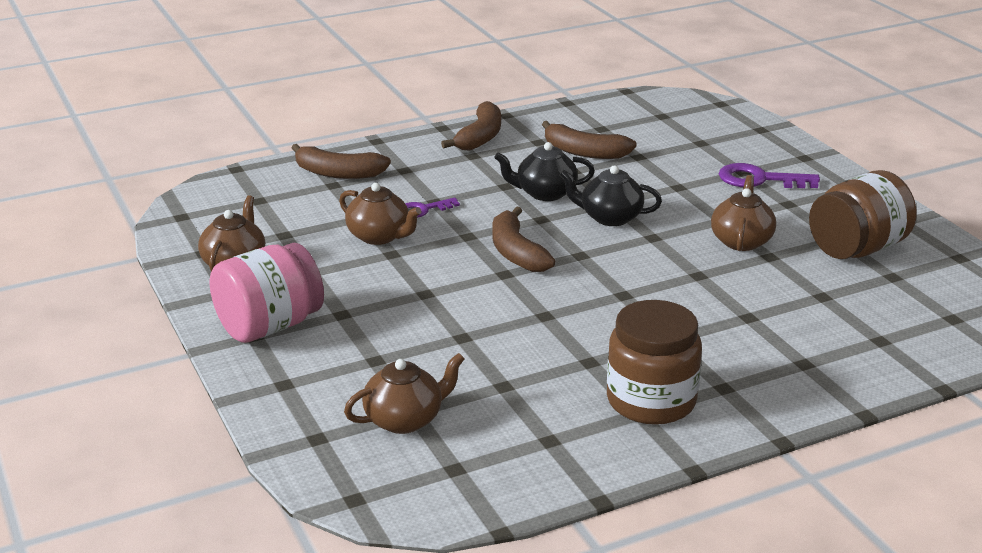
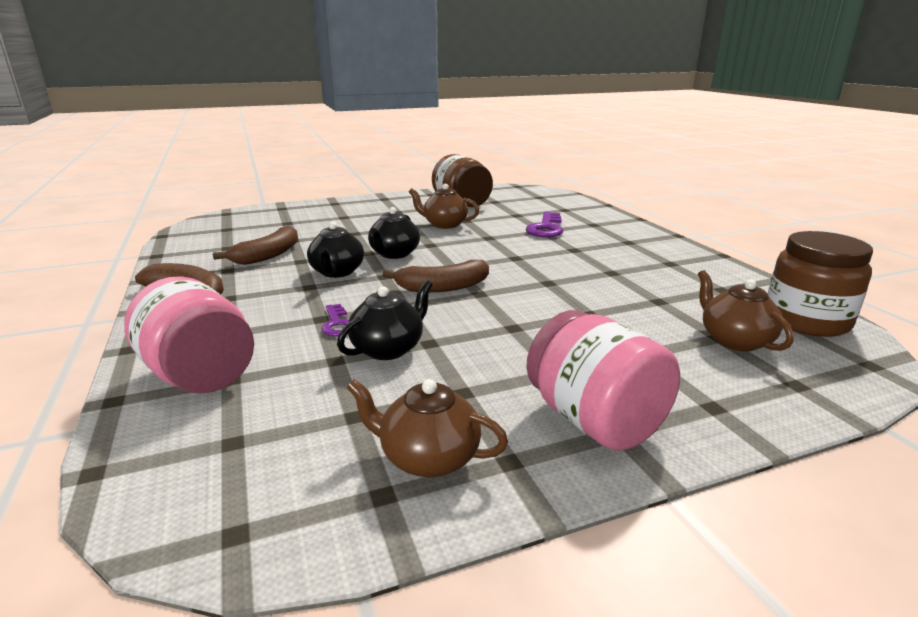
camera: 85 degrees left, 5 degrees down
brown banana [292,144,391,179] -> pink jar [124,277,254,394]
brown teapot [339,183,422,245] -> black teapot [337,280,433,360]
brown jar [607,300,702,425] -> brown jar moved to [768,231,873,337]
purple key [719,163,820,188] -> purple key moved to [526,212,563,237]

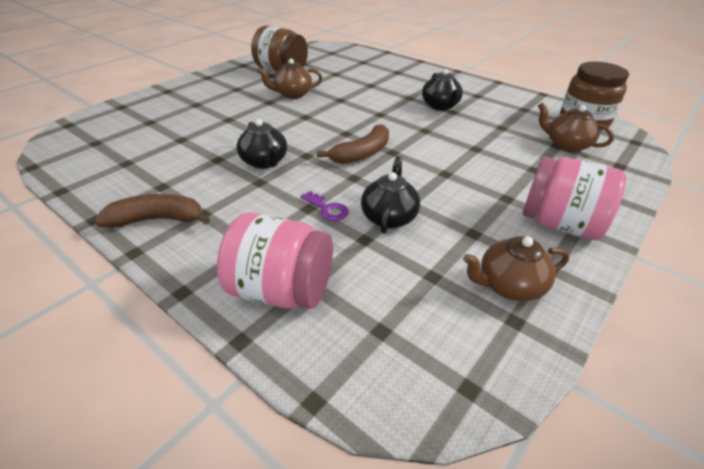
camera: 30 degrees left, 15 degrees up
brown banana [213,226,298,265] -> none
black teapot [368,207,420,259] -> black teapot moved to [422,69,463,111]
purple key [526,212,563,237] -> none

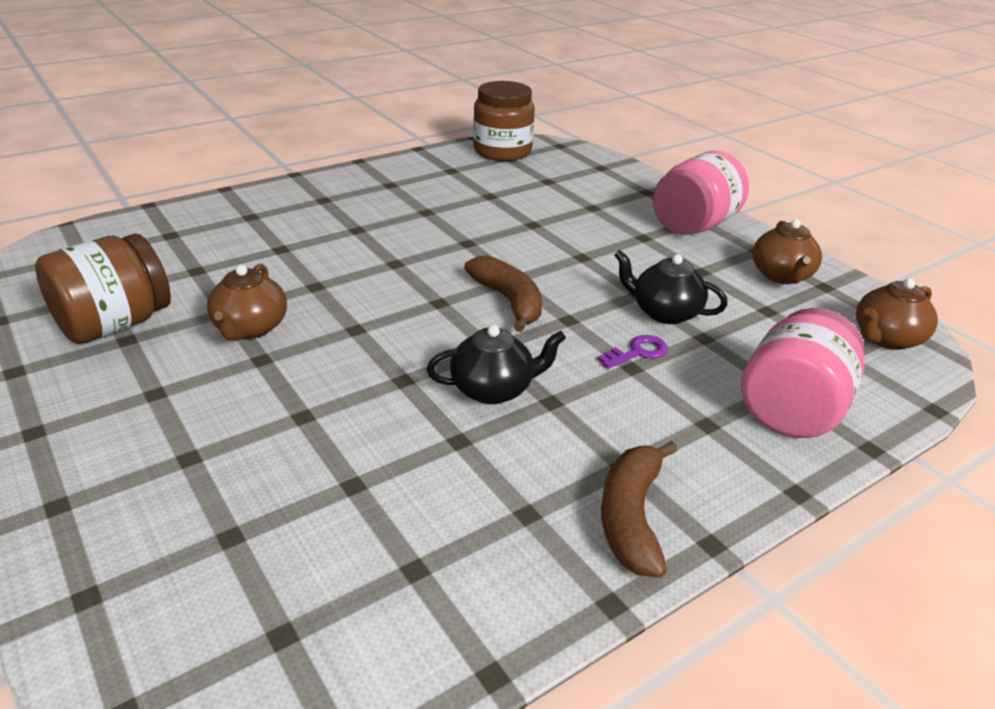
camera: 75 degrees left, 5 degrees down
black teapot [422,69,463,111] -> none
brown teapot [538,103,614,152] -> brown teapot moved to [856,278,938,350]

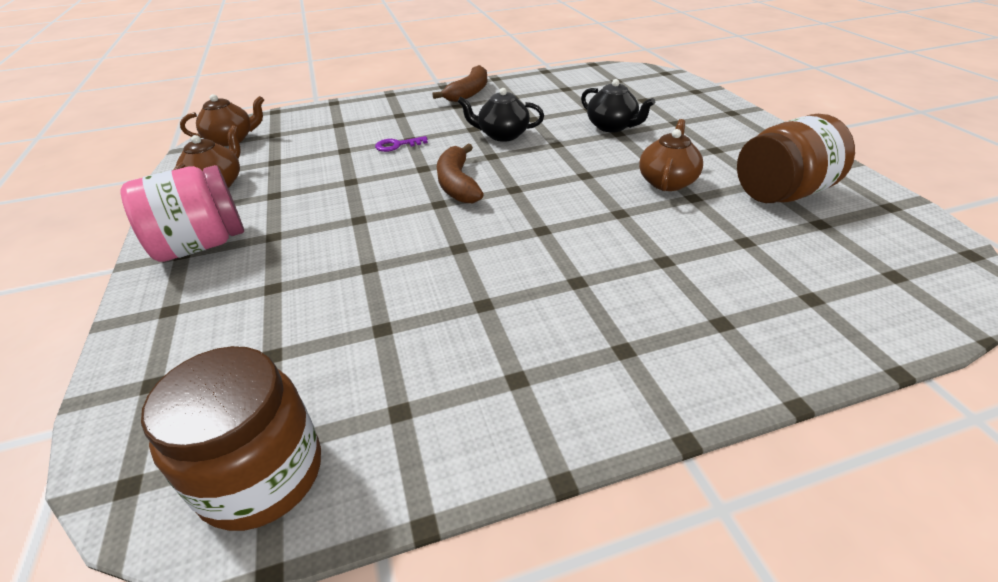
camera: 160 degrees left, 5 degrees up
black teapot [614,250,728,324] -> black teapot moved to [581,79,655,132]
pink jar [741,308,865,438] -> none

